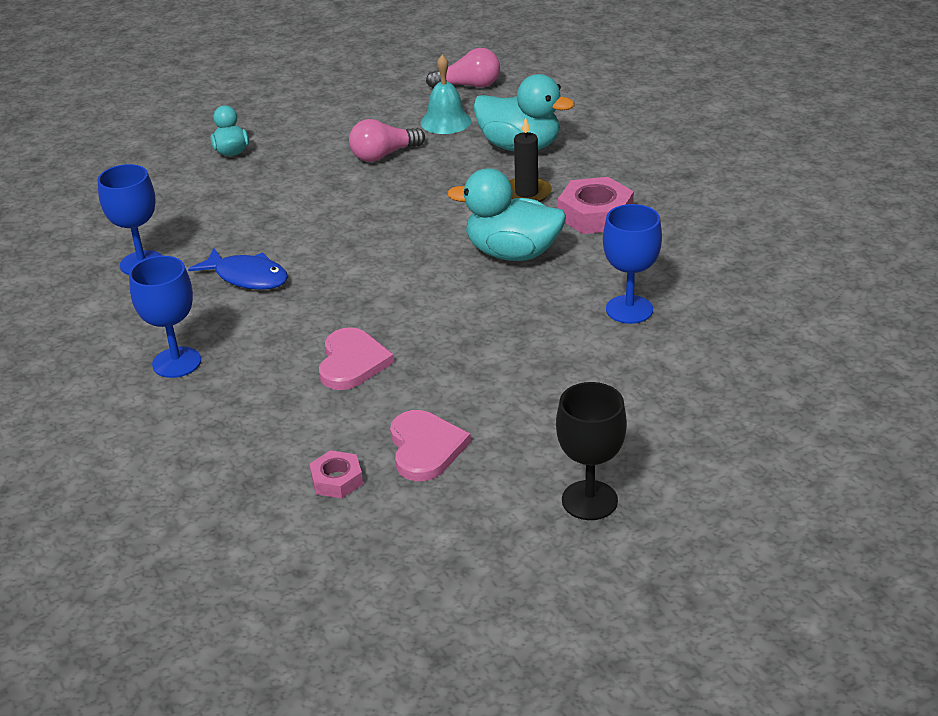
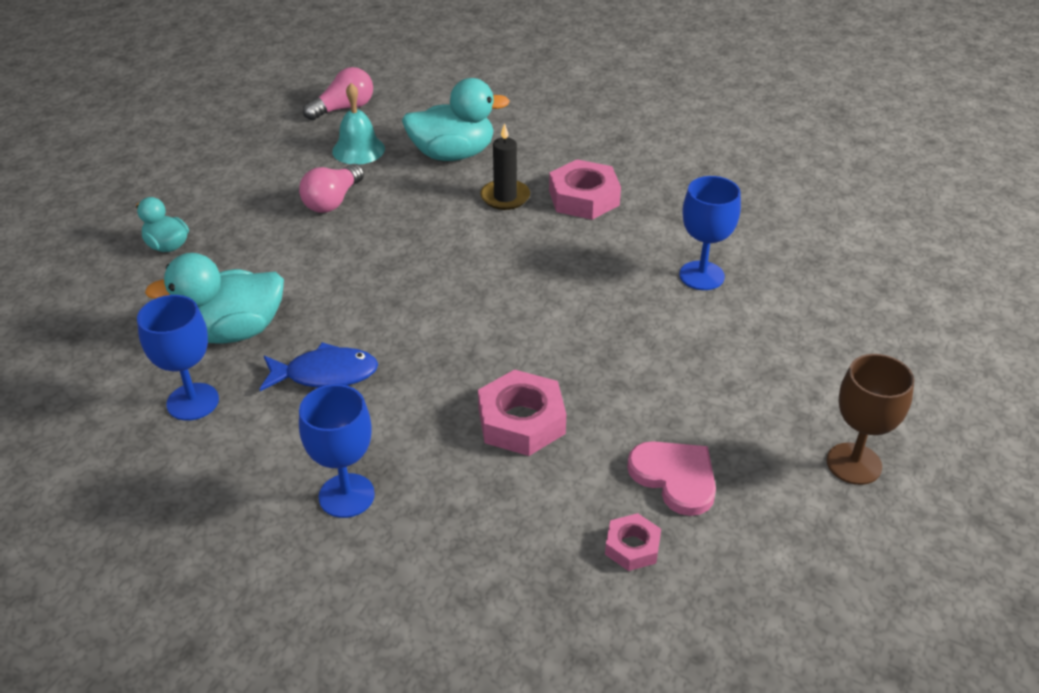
camera: 35 degrees left, 5 degrees up
pink heart [319,327,394,390] -> pink nut [478,369,566,456]
turquoise duck [447,168,566,261] -> turquoise duck moved to [145,253,284,344]
black goblet [556,382,627,520] -> brown goblet [827,354,914,485]

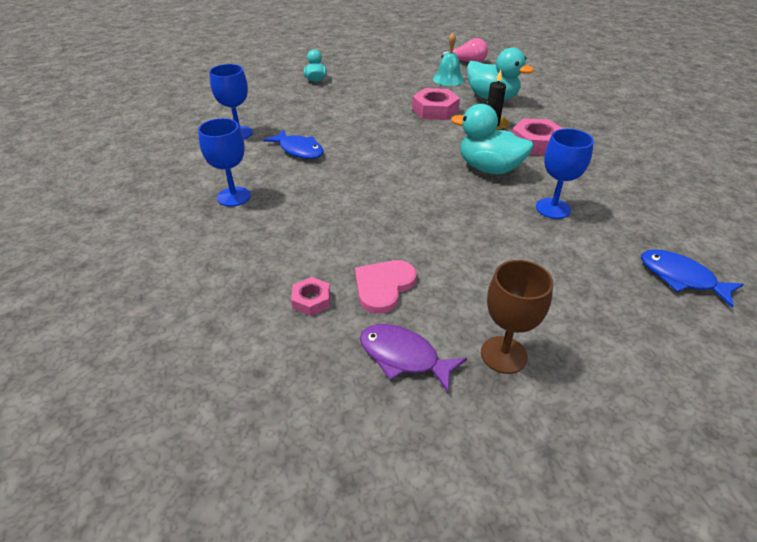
camera: 45 degrees right, 0 degrees up
turquoise duck [145,253,284,344] -> turquoise duck moved to [451,104,533,174]
pink light bulb [299,164,364,213] -> none
pink nut [478,369,566,456] -> pink nut moved to [412,88,460,120]
pink heart [627,441,716,516] -> pink heart turned 150 degrees counterclockwise [355,260,417,314]
none -> purple fish [360,324,467,392]
none -> blue fish [641,249,744,308]

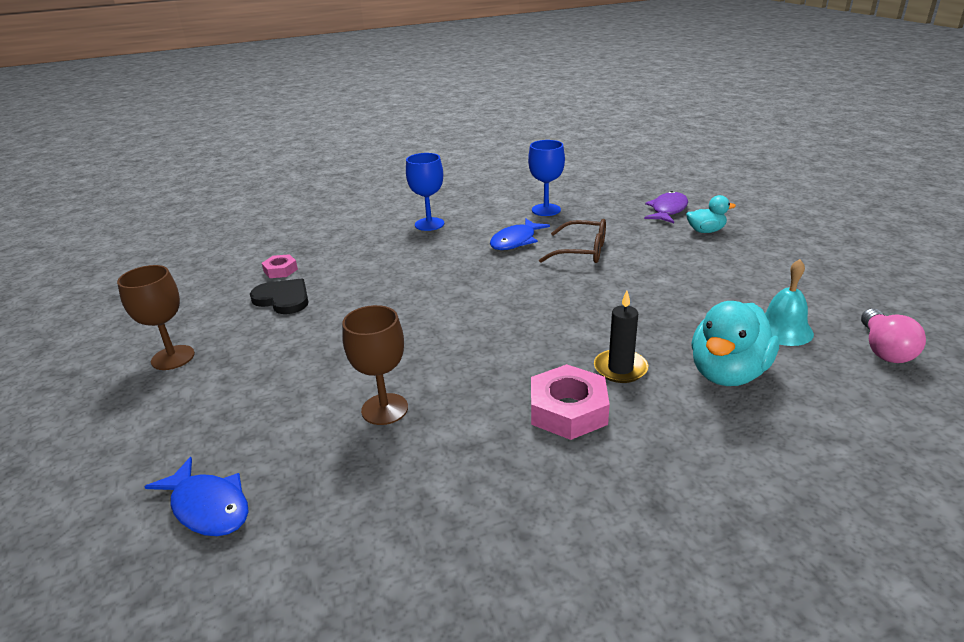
camera: 90 degrees right, 10 degrees down
pink heart [355,260,417,314] -> black heart [250,278,309,314]
purple fish [360,324,467,392] -> purple fish moved to [644,191,688,223]
pink nut [412,88,460,120] -> none
turquoise duck [451,104,533,174] -> none
blue goblet [536,129,594,219] -> brown goblet [342,305,408,425]
blue fish [641,249,744,308] -> blue fish turned 90 degrees clockwise [145,457,249,536]
none -> brown glasses [539,219,606,263]

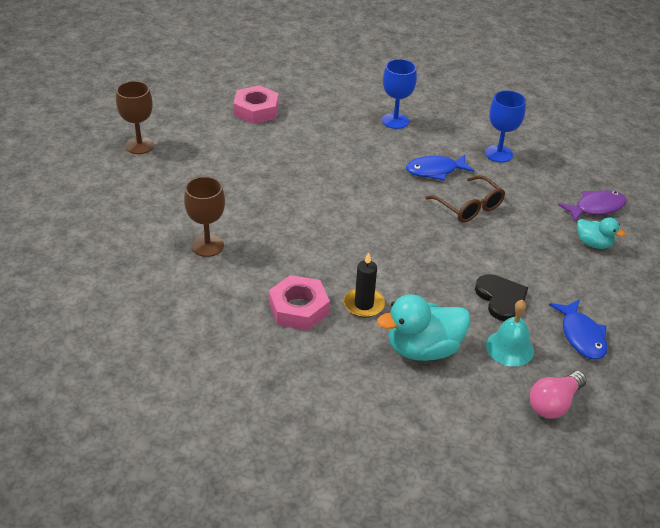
camera: 35 degrees right, 10 degrees up
blue fish [145,457,249,536] -> blue fish moved to [549,299,607,360]
black heart [250,278,309,314] -> black heart moved to [475,274,528,321]
pink nut [262,254,298,278] -> pink nut [233,85,279,124], size x1.76

